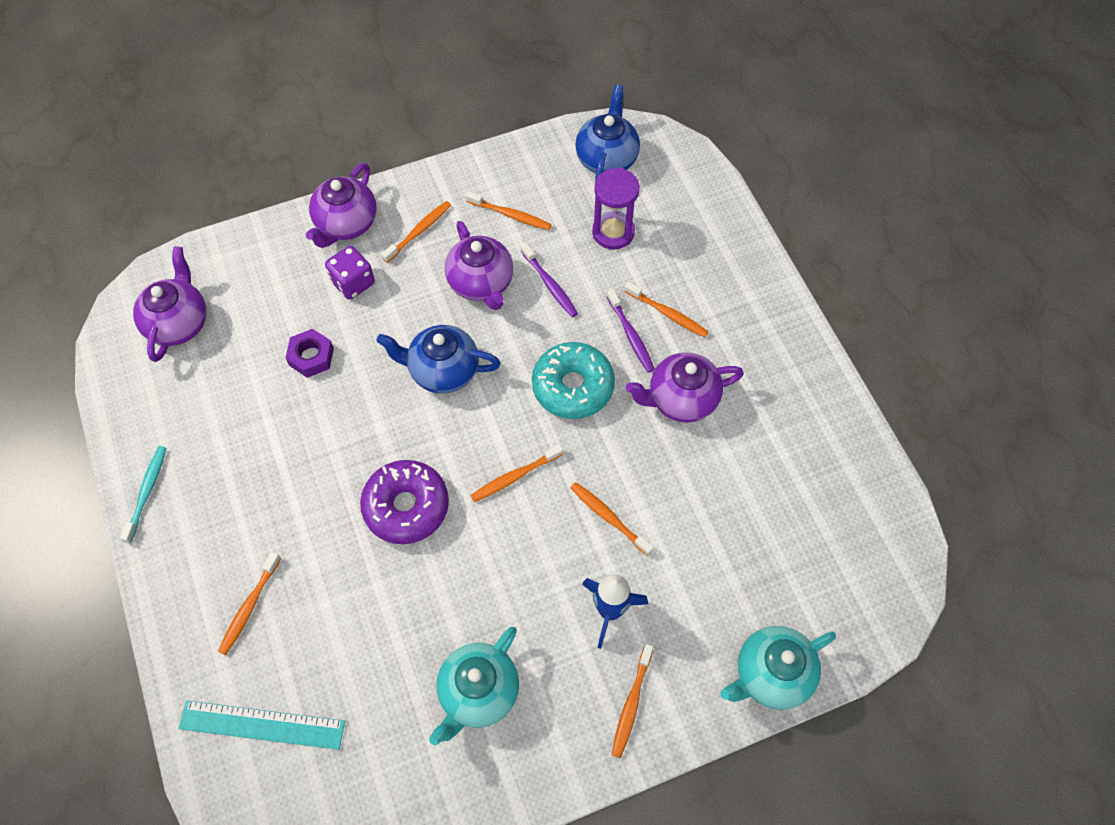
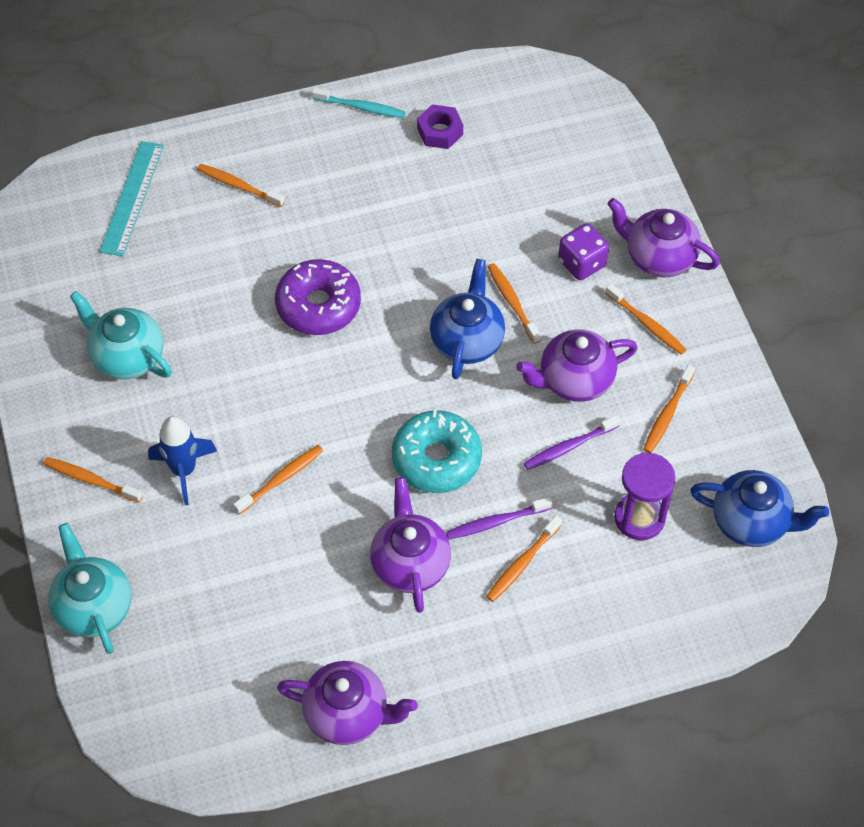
camera: 95 degrees right, 5 degrees down
purple teapot [133,247,207,362] -> purple teapot moved to [277,661,418,745]
purple nut [286,329,334,378] -> purple nut moved to [417,104,463,149]
orange toothbrush [470,444,563,502] -> orange toothbrush moved to [488,263,541,344]

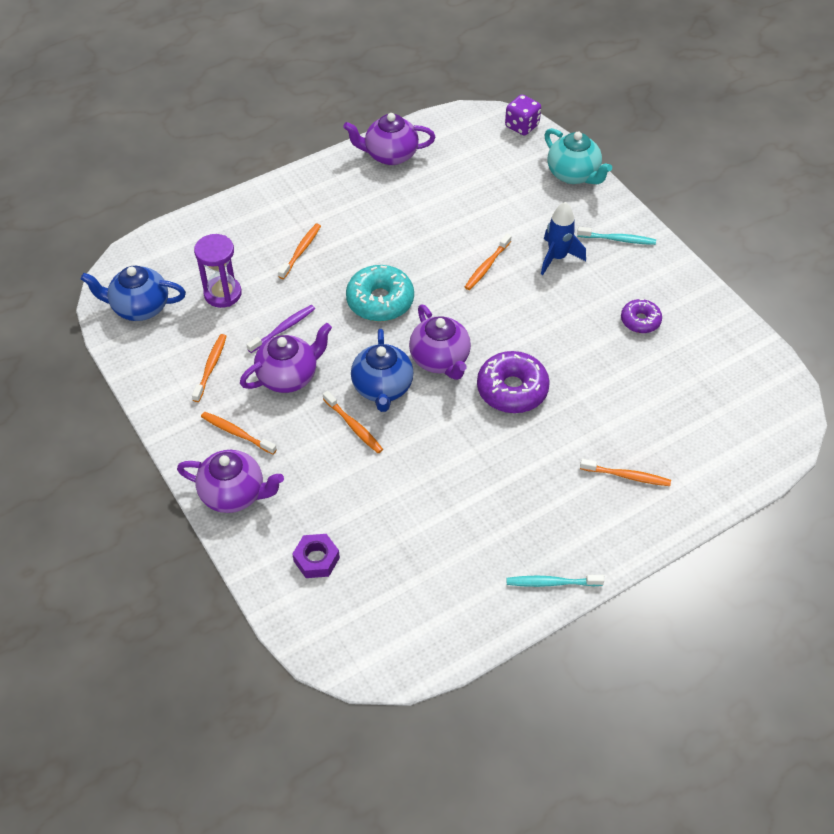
camera: 165 degrees right, 5 degrees down
orange toothbrush [44,457,143,503] -> turquoise toothbrush [577,227,656,245]
turquoise teapot [70,291,172,379] -> purple donut [621,299,662,333]
turquoise ruler [99,141,164,256] -> none
purple teapot [370,477,451,613] -> purple teapot moved to [409,304,471,380]
purple nut [417,104,463,149] -> purple nut moved to [292,534,340,578]
purple toothbrush [446,497,553,540] -> none
purple dice [558,223,609,280] -> purple dice moved to [505,95,541,136]

